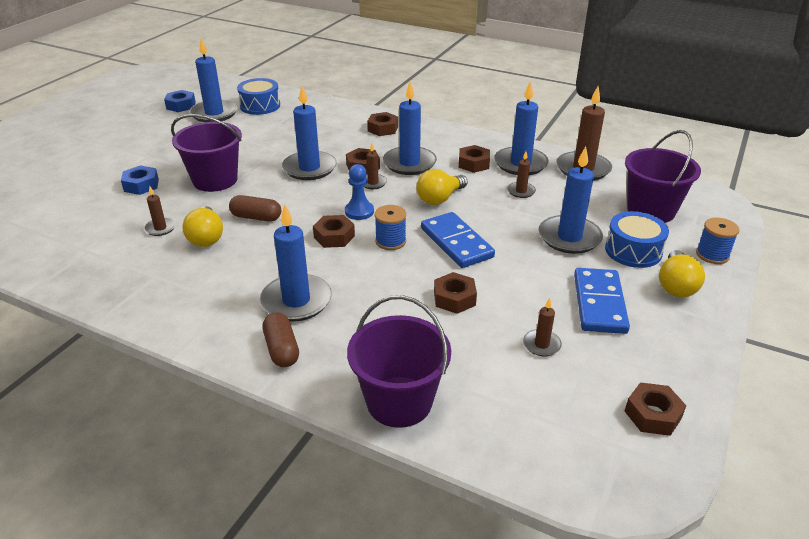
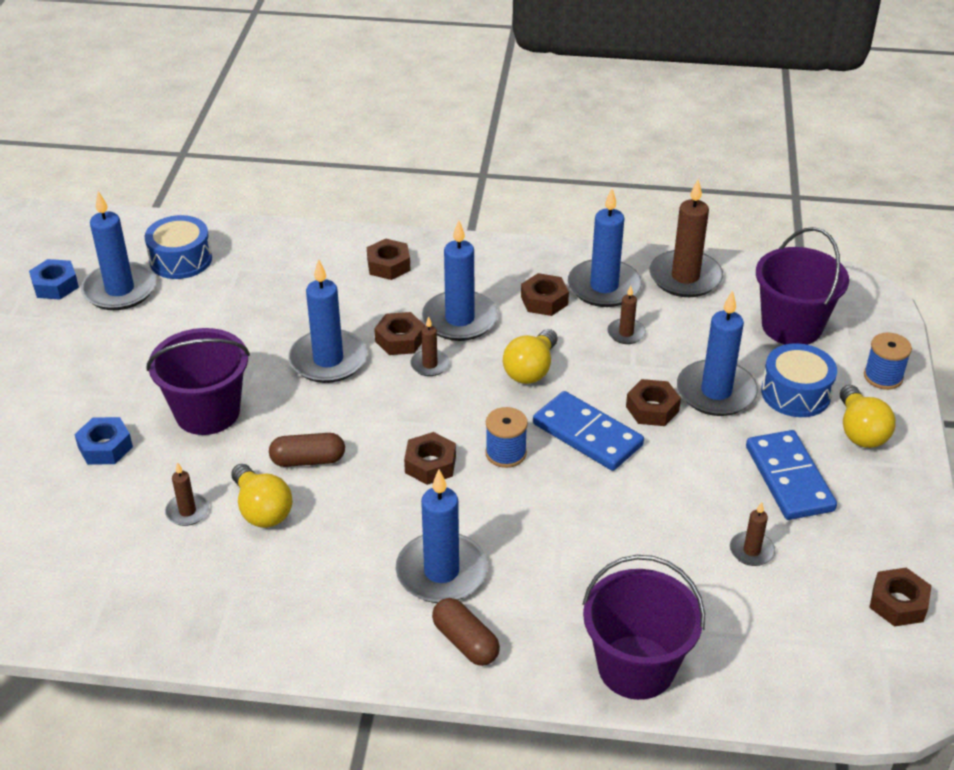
camera: 20 degrees left, 5 degrees up
blue pawn [345,164,374,220] -> none
brown nut [434,272,477,314] -> brown nut moved to [626,379,681,426]

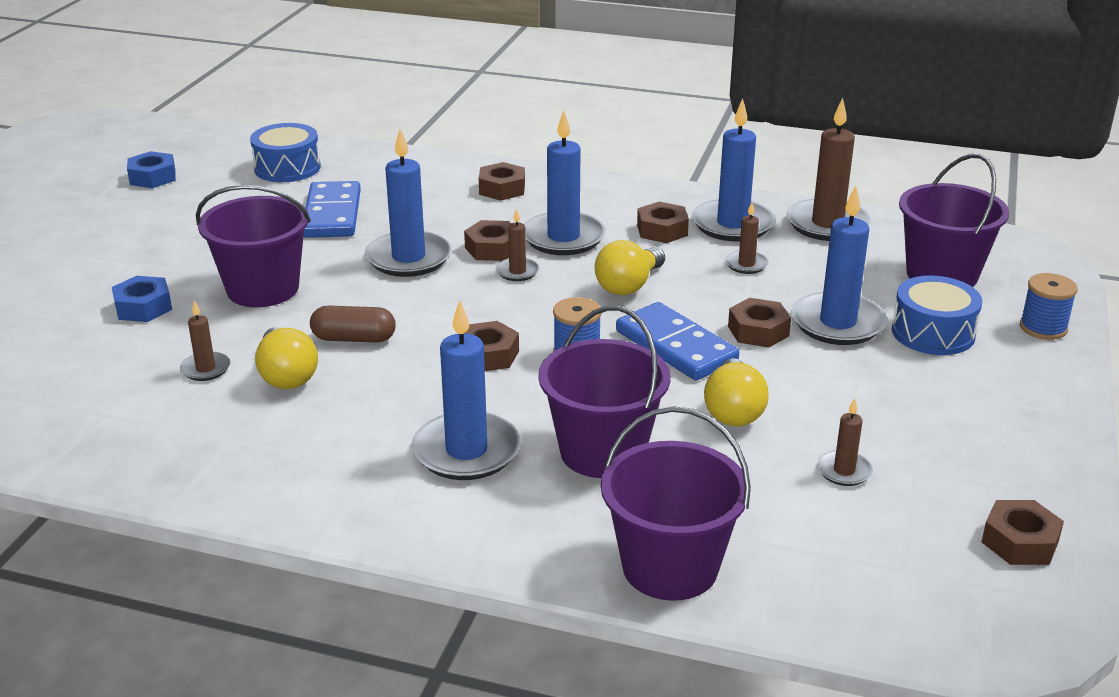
camera: 10 degrees right, 10 degrees down
blue candle [81,191,156,310] -> none
brown capsule [432,598,500,666] -> none
blue domino [746,430,837,520] -> blue domino moved to [303,181,361,238]
yellow light bulb [840,385,896,448] -> yellow light bulb moved to [704,358,769,427]
none -> purple bucket [539,306,670,478]

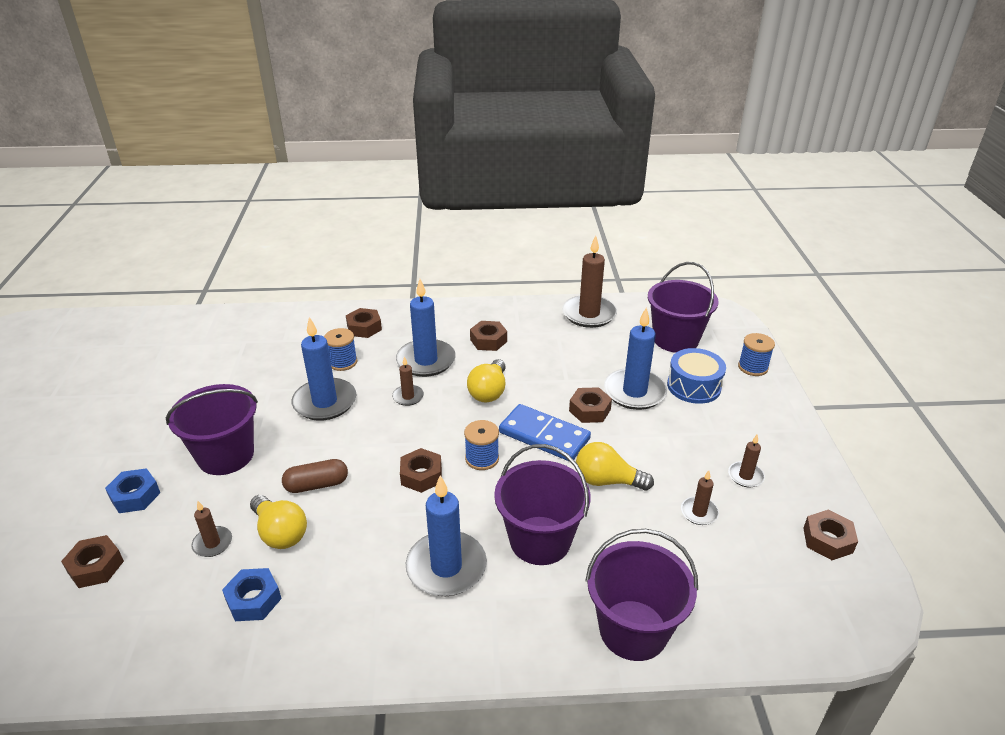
camera: 20 degrees left, 5 degrees up
blue nut [127,151,175,188] -> blue nut moved to [222,568,282,621]
blue drum [250,123,321,182] -> none
blue domino [303,181,361,238] -> none
brown nut [464,220,511,261] -> brown nut moved to [61,535,124,588]
blue candle [692,98,775,241] -> none
yellow light bulb [704,358,769,427] -> yellow light bulb turned 120 degrees clockwise [576,442,654,491]
brown candle [725,202,769,274] -> brown candle moved to [728,435,765,487]
none -> blue spool [324,328,357,371]

